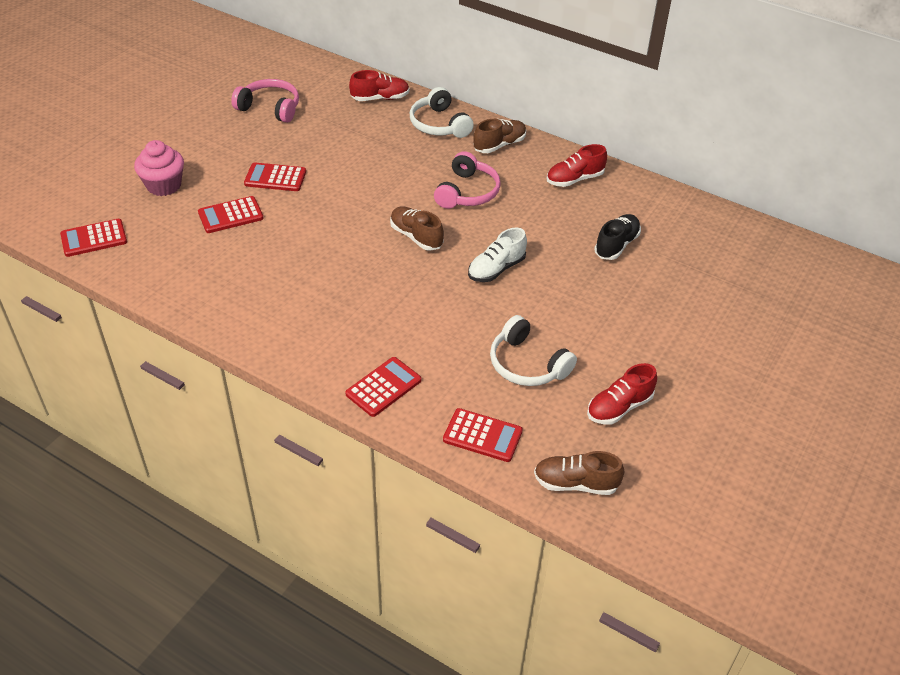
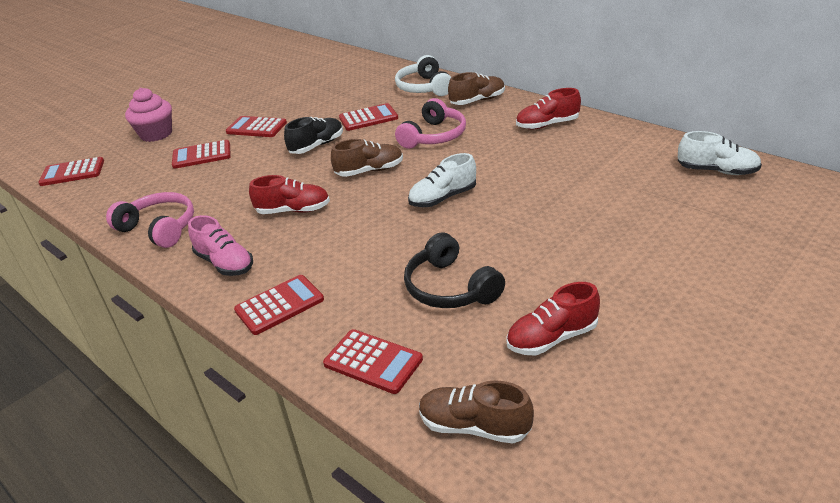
camera: 15 degrees right, 10 degrees down
pink headphones [231,79,299,123] -> pink headphones moved to [106,192,194,248]
red shoe [349,70,410,101] -> red shoe moved to [249,175,330,214]
brown shoe [390,206,444,251] -> brown shoe turned 105 degrees clockwise [331,139,403,177]
white headphones [490,315,577,386] -> black headphones [404,233,505,308]
black shoe [594,214,641,260] -> black shoe moved to [284,117,343,154]
none -> pink shoe [188,215,253,276]
none -> red calculator [339,103,398,131]
none -> white shoe [678,131,762,175]

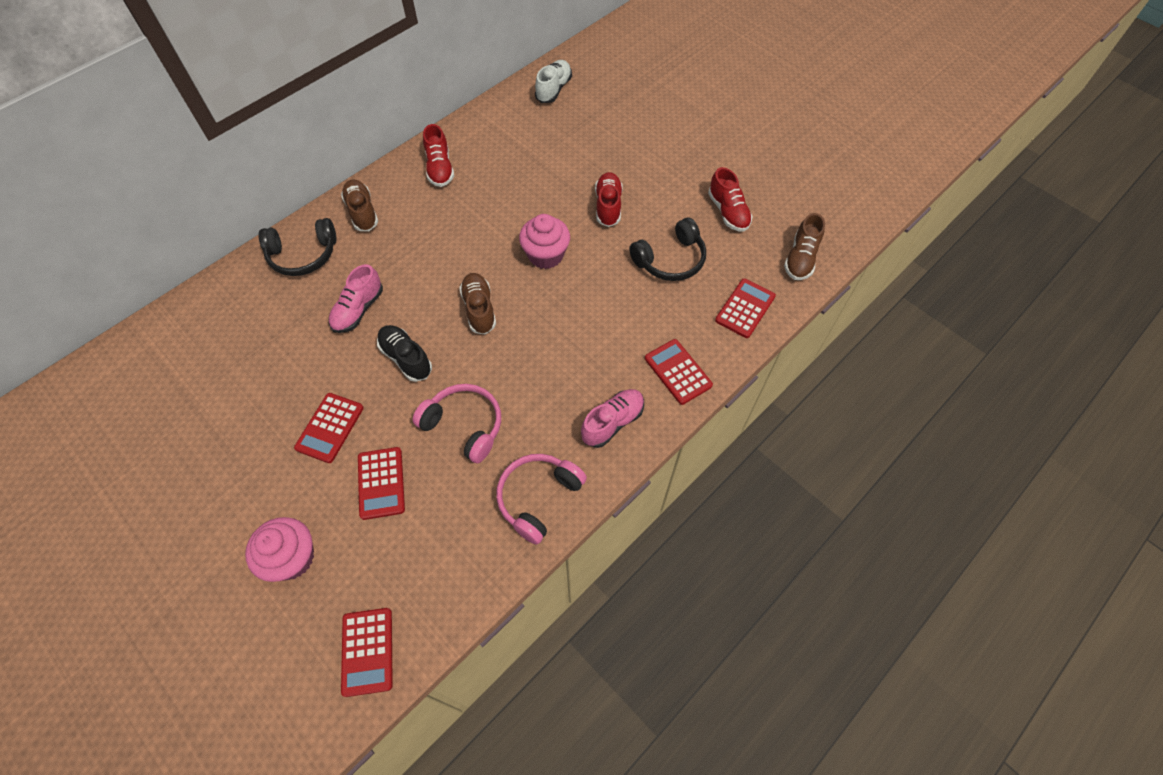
camera: 90 degrees left, 25 degrees up
red shoe [249,175,330,214] -> red shoe moved to [595,172,623,227]
red calculator [339,103,398,131] -> pink shoe [328,264,383,333]
white headphones [395,55,451,96] -> black headphones [259,218,337,276]
pink headphones [395,98,466,149] -> pink headphones moved to [413,384,501,463]
white shoe [408,153,476,207] -> pink cupcake [519,214,570,269]

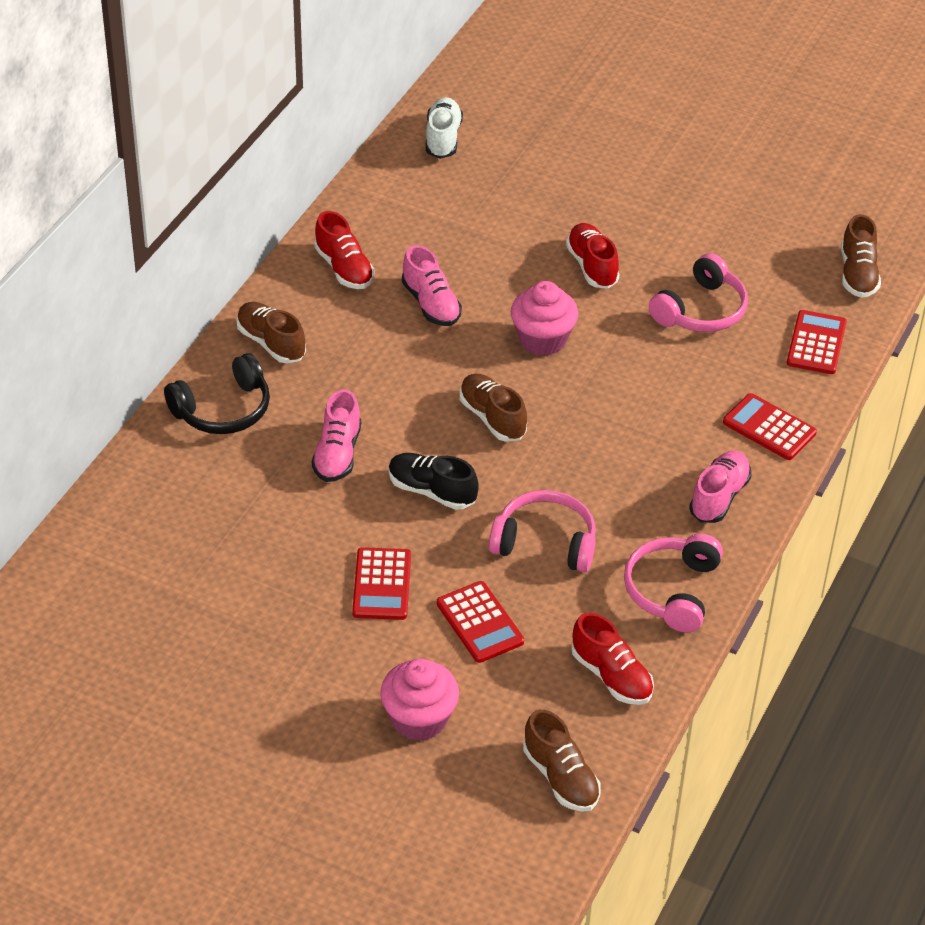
camera: 20 degrees left, 15 degrees down
red calculator [341,608,393,697] -> brown shoe [523,709,601,812]
black headphones [629,218,706,281] -> pink headphones [649,253,748,332]
red shoe [708,167,753,232] -> red shoe moved to [572,613,654,705]
none -> pink shoe [402,245,462,326]

